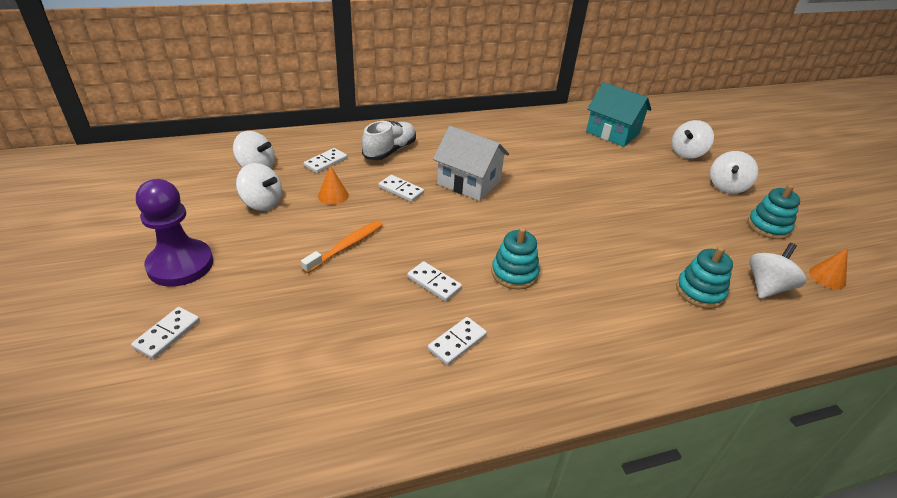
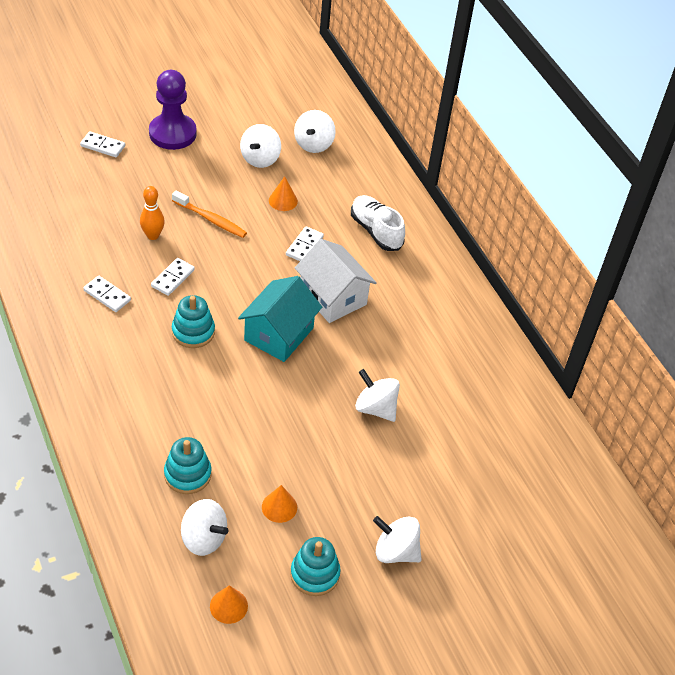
camera: 80 degrees right, 10 degrees up
white domino [304,148,347,173] -> none
white shoe [362,121,416,160] -> white shoe turned 150 degrees counterclockwise [351,195,405,251]
white house [433,126,509,201] -> white house turned 60 degrees counterclockwise [295,239,377,323]
turquoise house [586,82,651,147] -> turquoise house moved to [238,276,322,362]
white spinning top [672,120,714,159] -> white spinning top moved to [355,369,400,422]
none -> orange bowling pin [140,186,165,240]
none -> orange cone [262,485,297,523]

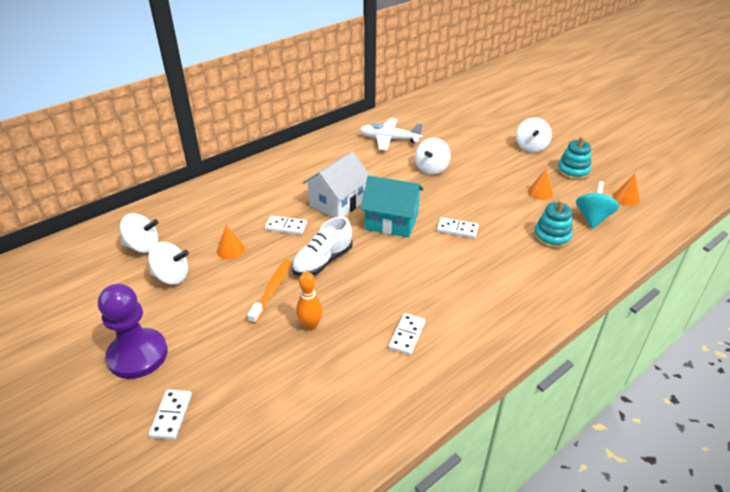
camera: 100 degrees left, 10 degrees down
white domino [151,258,195,296] -> white domino moved to [437,217,479,238]
turquoise stacking toy [172,295,215,348] -> none
white spinning top [181,499,229,556] -> turquoise spinning top [576,181,619,229]
white shoe [351,195,405,251] -> white shoe moved to [292,217,353,276]
none -> white plane [360,118,423,150]

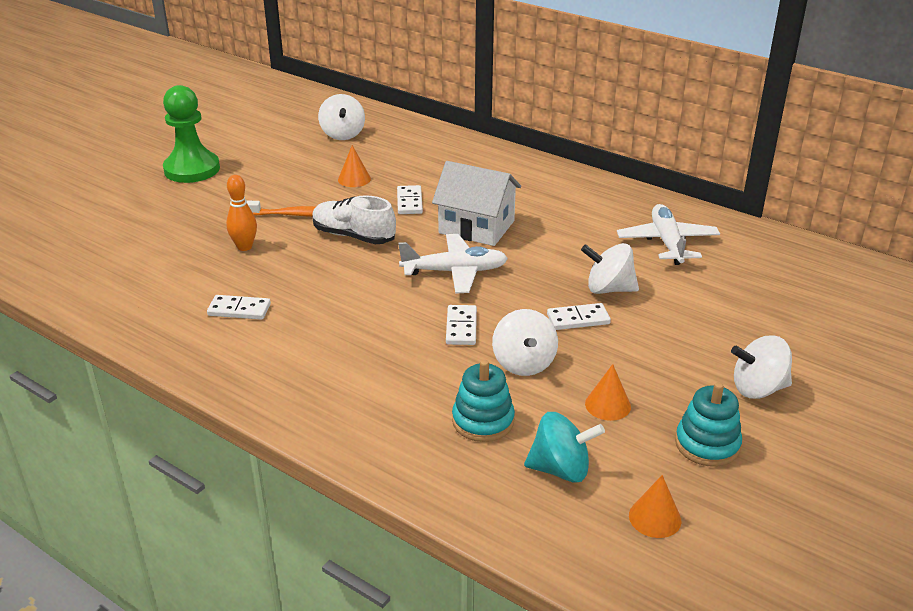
camera: 75 degrees right, 5 degrees down
purple pawn [98,284,168,379] -> green pawn [163,85,220,183]
white spinning top [148,242,189,285] -> white spinning top moved to [492,309,558,376]
white domino [149,390,192,440] -> white domino moved to [547,303,611,330]
turquoise house [361,176,424,238] -> white plane [398,234,508,294]

